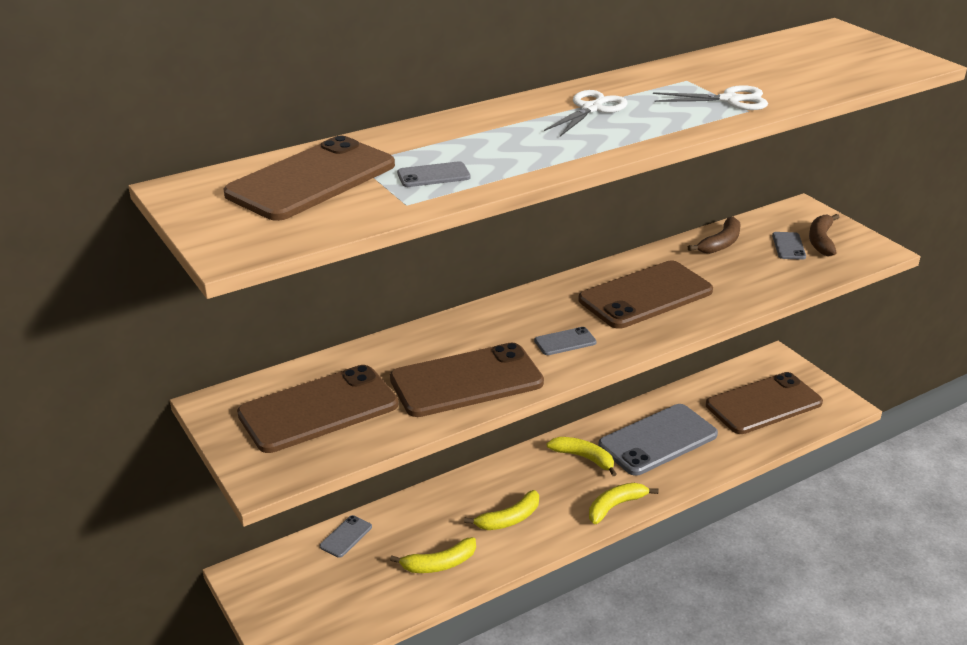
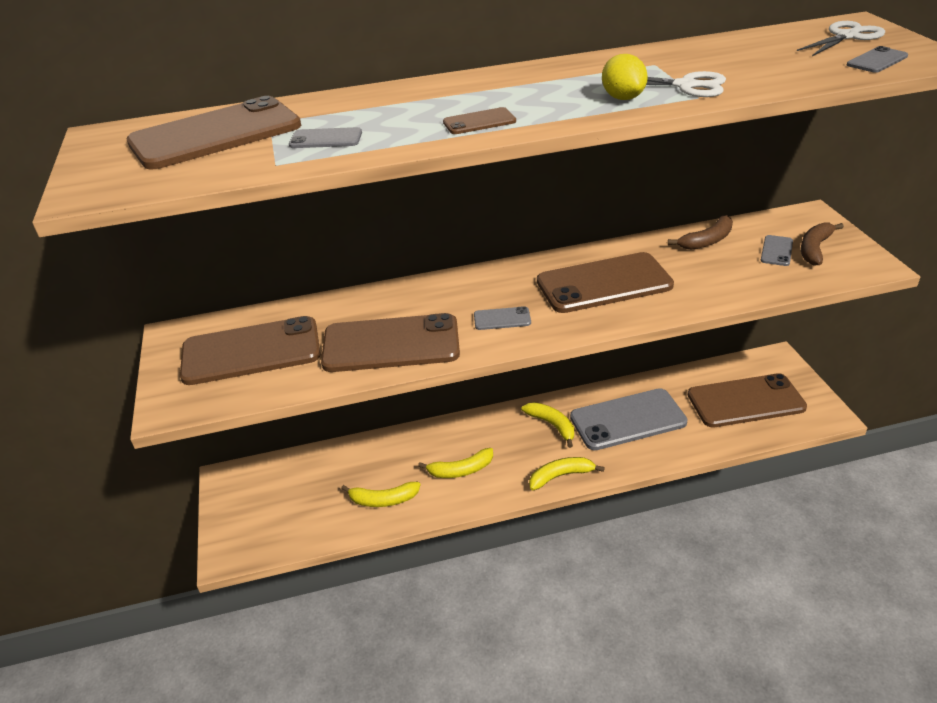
camera: 20 degrees right, 5 degrees up
grey phone [320,515,372,558] -> grey phone moved to [847,46,908,73]
white scissors [544,90,628,136] -> white scissors moved to [797,21,885,56]
none -> brown phone [443,107,516,134]
none -> yellow lemon [602,54,648,100]

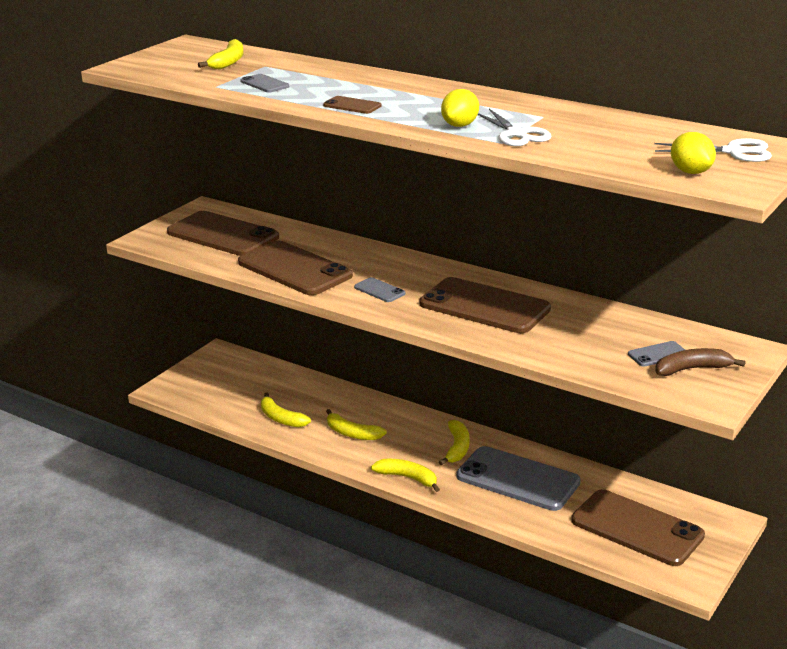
camera: 45 degrees right, 10 degrees down
brown phone [127,96,301,169] -> yellow banana [198,39,244,69]
brown banana [668,215,733,250] -> none
grey phone [847,46,908,73] -> yellow lemon [671,132,716,174]

